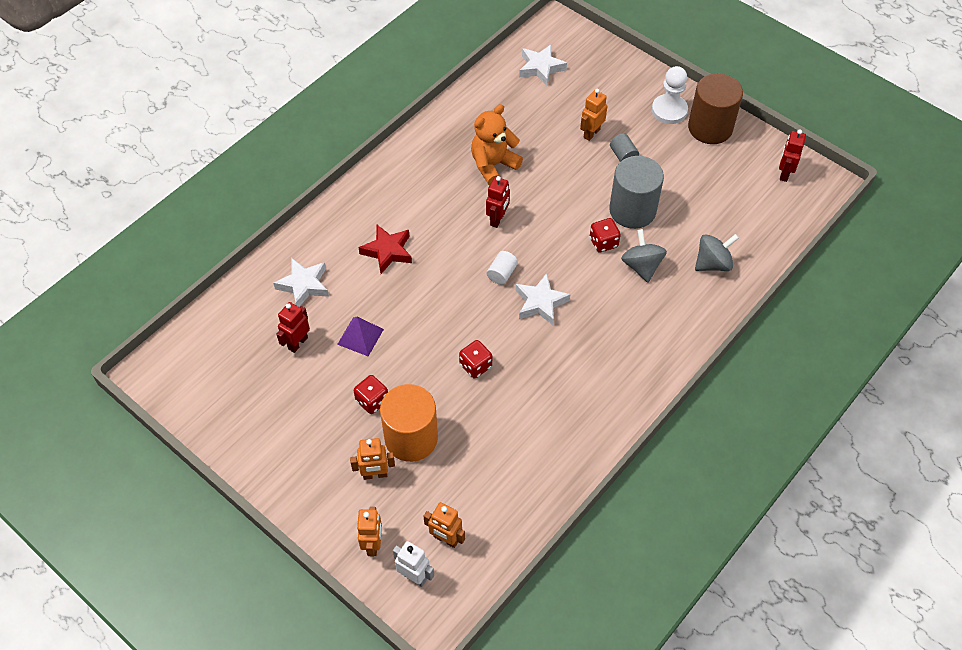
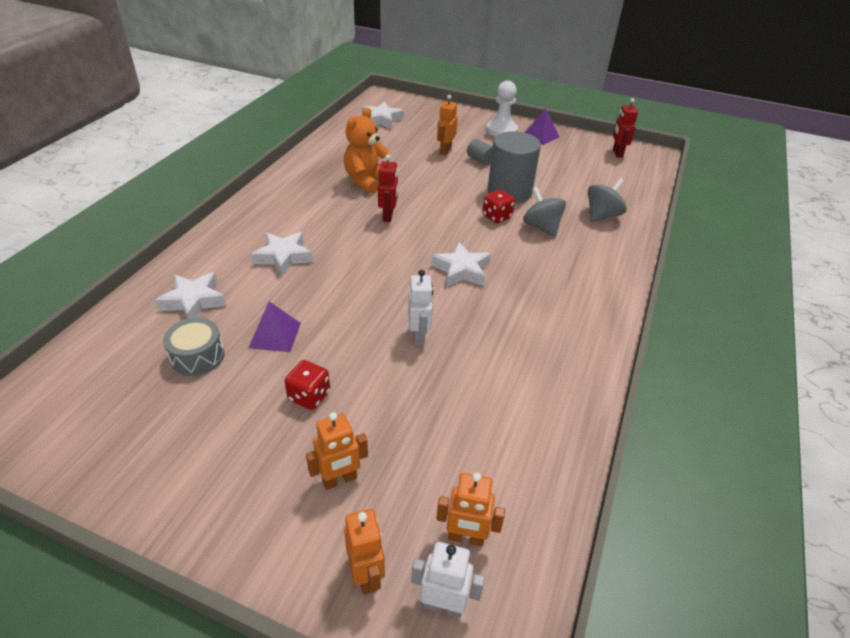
camera: 20 degrees left, 15 degrees down
red robot [276,302,310,353] -> grey drum [163,318,225,376]
red star [358,225,412,274] -> white star [251,232,313,276]
orange cylinder [380,384,438,462] -> none
red dice [459,340,492,378] -> white robot [408,269,433,345]
white cylinder [487,251,518,285] -> none
brown cylinder [688,73,743,144] -> purple pyramid [524,108,559,145]

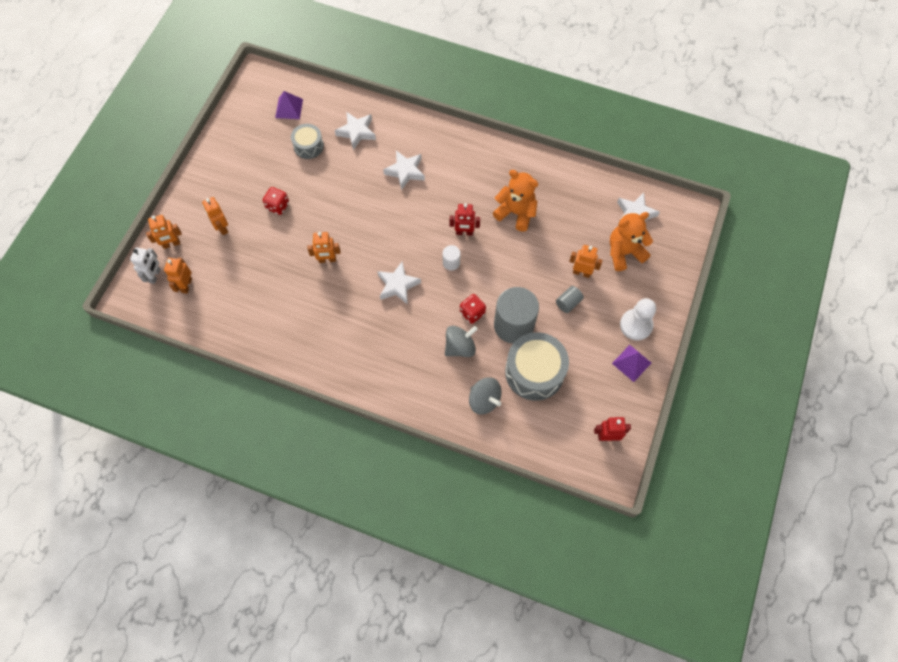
camera: 90 degrees right, 25 degrees up
purple pyramid [249,301,301,352] -> purple pyramid moved to [275,91,303,119]
white robot [408,269,433,345] -> orange robot [307,232,341,263]
none -> white cylinder [443,245,460,270]
none -> grey drum [505,332,569,401]
none -> orange teddy bear [610,212,653,271]

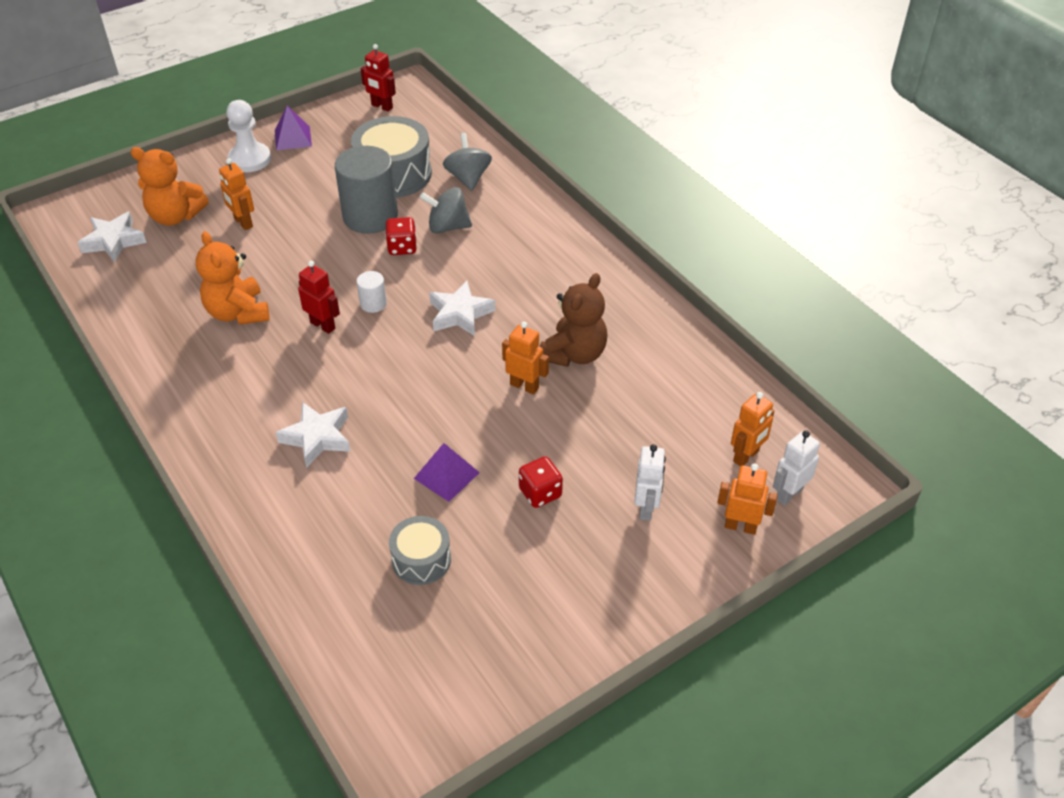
camera: 145 degrees left, 20 degrees down
orange robot [202,197,228,235] -> white robot [634,444,666,521]
purple pyramid [275,91,303,119] -> purple pyramid moved to [414,443,480,502]
white star [335,112,376,150] -> none
grey cylinder [556,286,584,313] -> none
none -> brown teddy bear [539,273,608,367]

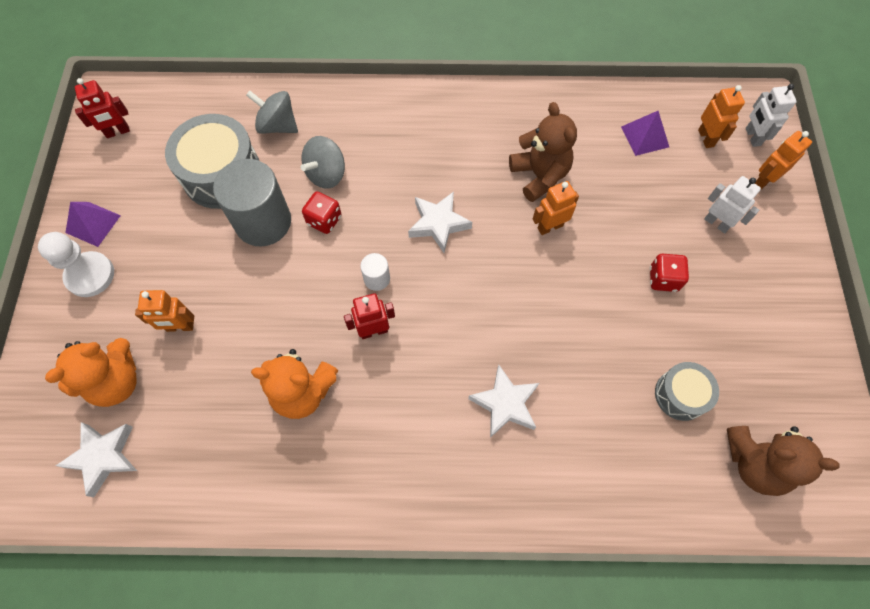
camera: 55 degrees left, 20 degrees up
purple pyramid [414,443,480,502] -> purple pyramid moved to [621,111,669,156]
none -> brown teddy bear [727,426,840,496]

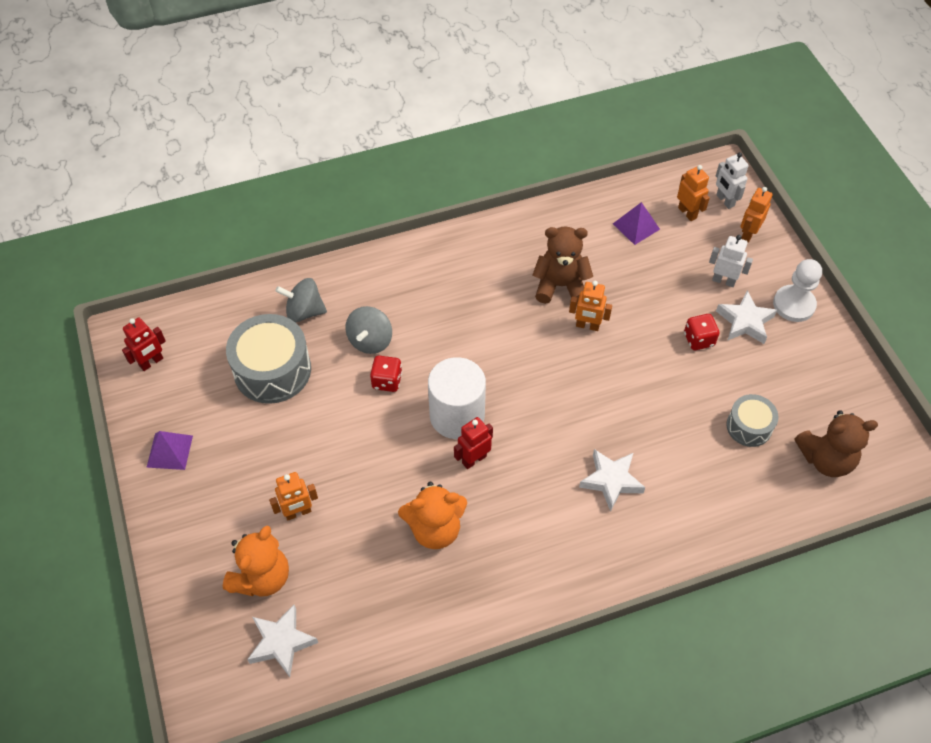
camera: 20 degrees left, 10 degrees down
white pawn [38,232,114,297] -> white pawn moved to [773,259,822,322]
grey cylinder [213,159,291,247] -> none
white cylinder [360,253,390,291] -> white cylinder [428,357,486,439], size x2.22
white star [408,192,472,253] -> white star moved to [716,290,777,344]
brown teddy bear [509,102,577,202] -> brown teddy bear turned 45 degrees counterclockwise [532,226,593,304]
orange robot [533,181,579,235] -> orange robot turned 120 degrees counterclockwise [569,281,612,331]

